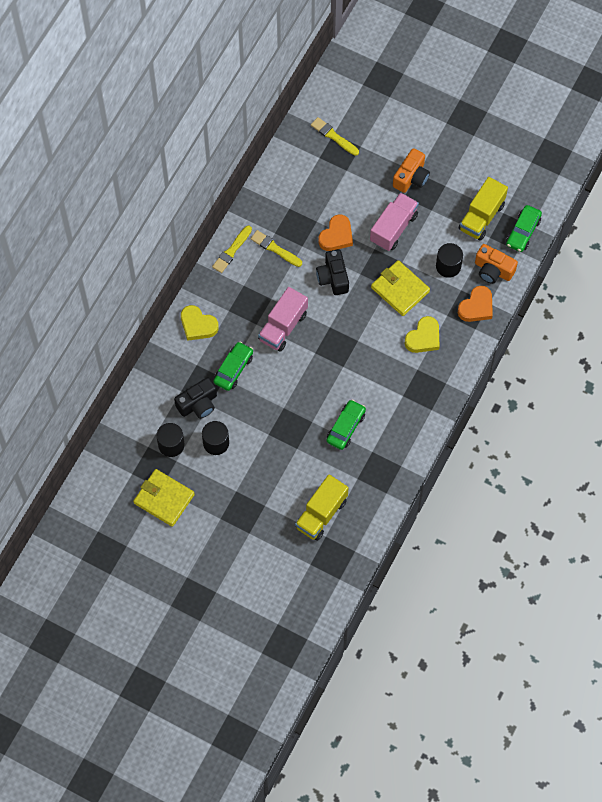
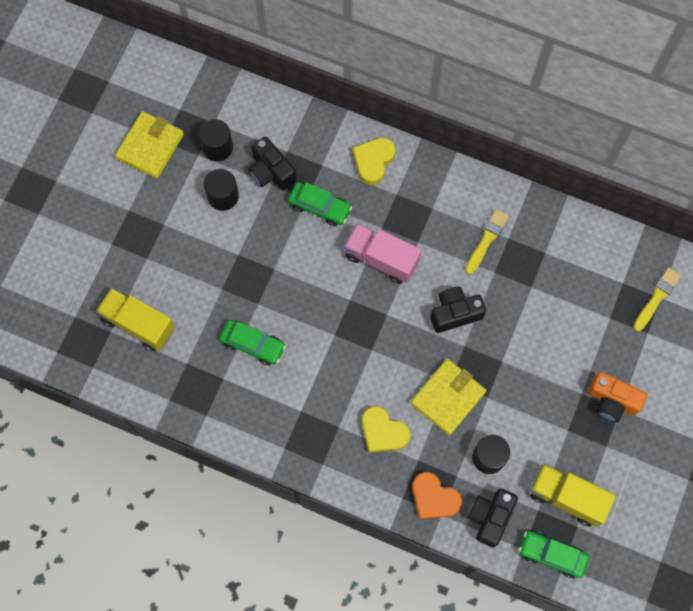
camera: 85 degrees right, 5 degrees up
yellow brush [212,226,252,273] -> none
orange heart [319,214,353,251] -> none
pink truck [370,192,419,251] -> none
orange camera [475,244,518,284] -> black camera [468,488,518,548]

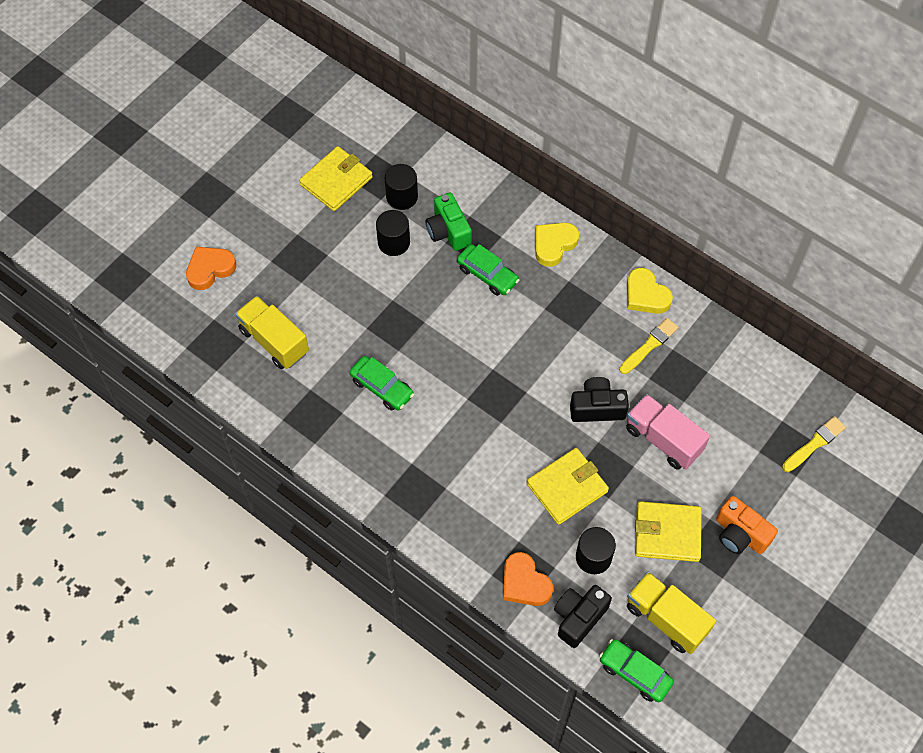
camera: 15 degrees right, 10 degrees down
black camera [248,136,297,191] -> green camera [426,193,472,251]
pink truck [344,223,422,284] -> pink truck moved to [626,394,710,470]
yellow heart [362,406,410,453] -> yellow heart moved to [627,268,673,314]
none -> orange heart [186,247,236,290]
none -> yellow wallet [635,501,702,562]

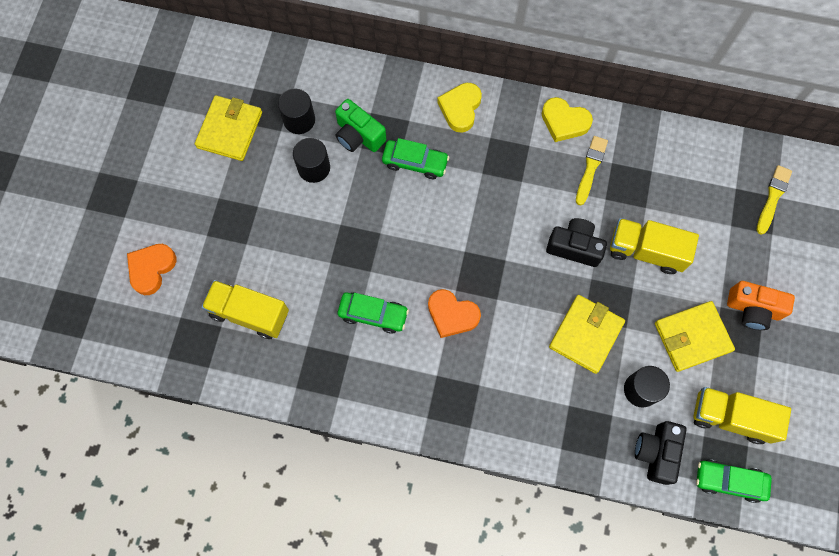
camera: 25 degrees left, 10 degrees up
orange heart [503,552,553,606] -> orange heart moved to [428,289,481,338]
black camera [570,377,629,422] -> black camera turned 45 degrees clockwise [546,218,607,267]
pink truck [626,394,710,470] -> yellow truck [610,218,699,274]

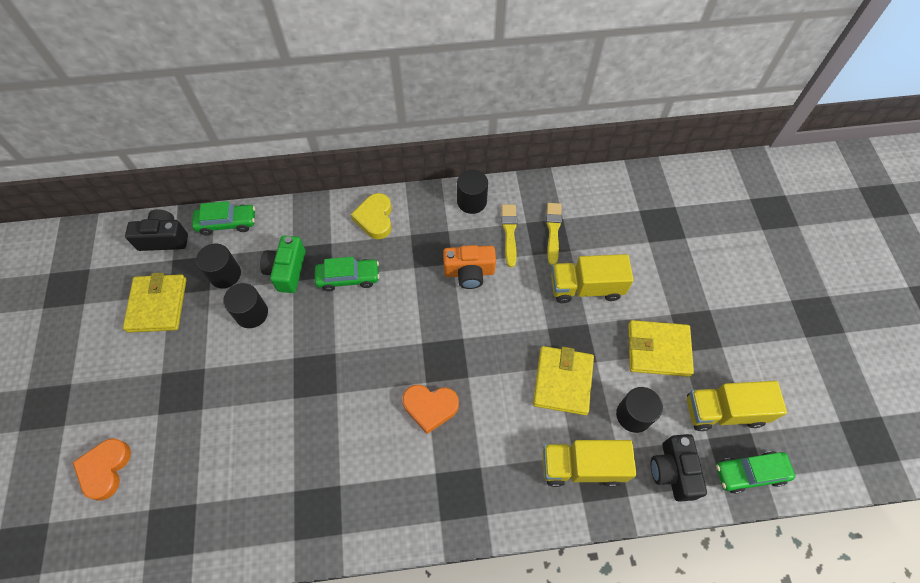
camera: 20 degrees left, 10 degrees down
yellow truck [202,280,289,339] -> yellow truck moved to [543,440,636,487]
green camera [335,99,386,152] -> green camera turned 75 degrees clockwise [260,235,306,293]
green car [338,292,409,334] -> green car moved to [192,201,255,236]
yellow heart [542,97,593,142] -> black cylinder [457,170,488,214]
black camera [546,218,607,267] -> black camera moved to [125,209,188,251]
yellow wallet [655,301,735,372] -> yellow wallet turned 45 degrees clockwise [628,320,694,377]
orange camera [727,281,795,330] -> orange camera moved to [443,245,496,289]
yellow brush [757,165,792,235] -> yellow brush moved to [546,203,562,265]

